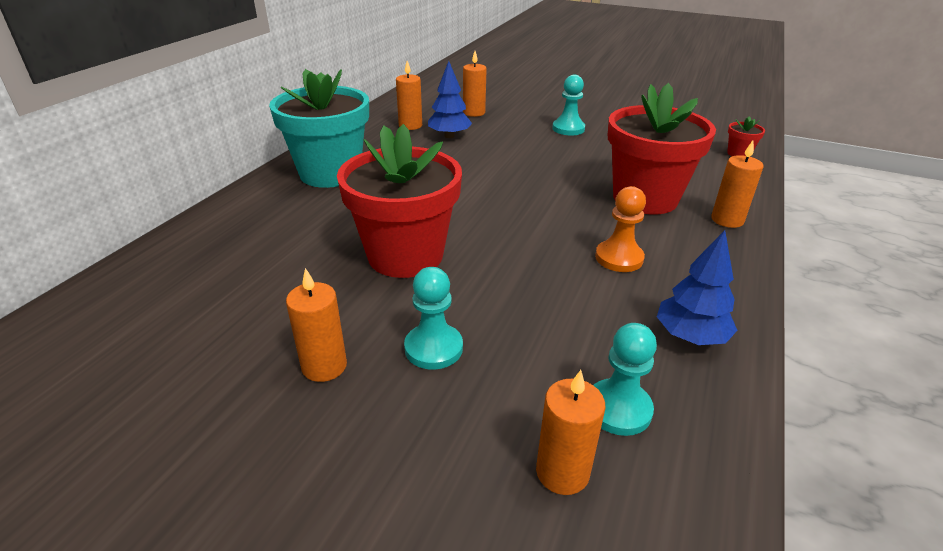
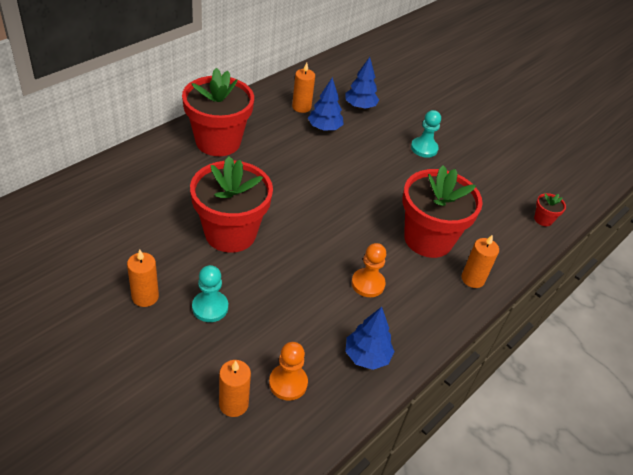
camera: 15 degrees right, 10 degrees up
turquoise flower pot [269,69,369,188] -> red flower pot [182,68,254,156]
orange candle [463,51,487,117] -> blue tree [346,57,379,109]
turquoise pawn [594,323,657,436] -> orange pawn [269,342,308,401]

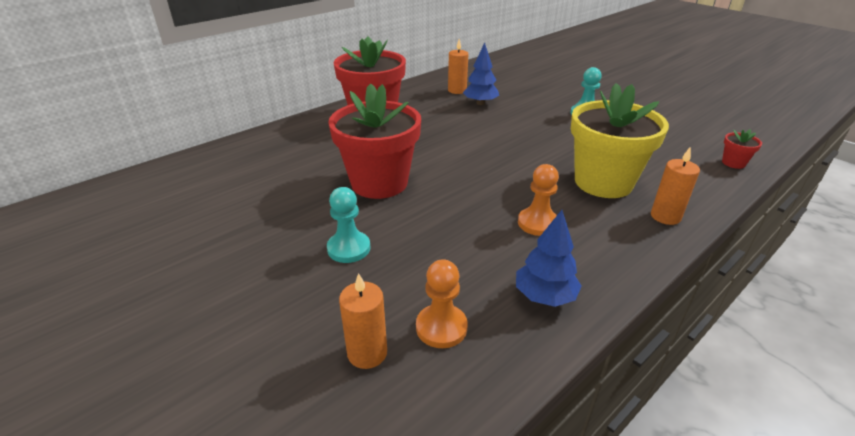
camera: 10 degrees right, 10 degrees down
orange candle [127,249,159,307] -> none
blue tree [346,57,379,109] -> none
red flower pot [403,165,483,258] -> yellow flower pot [571,83,669,198]

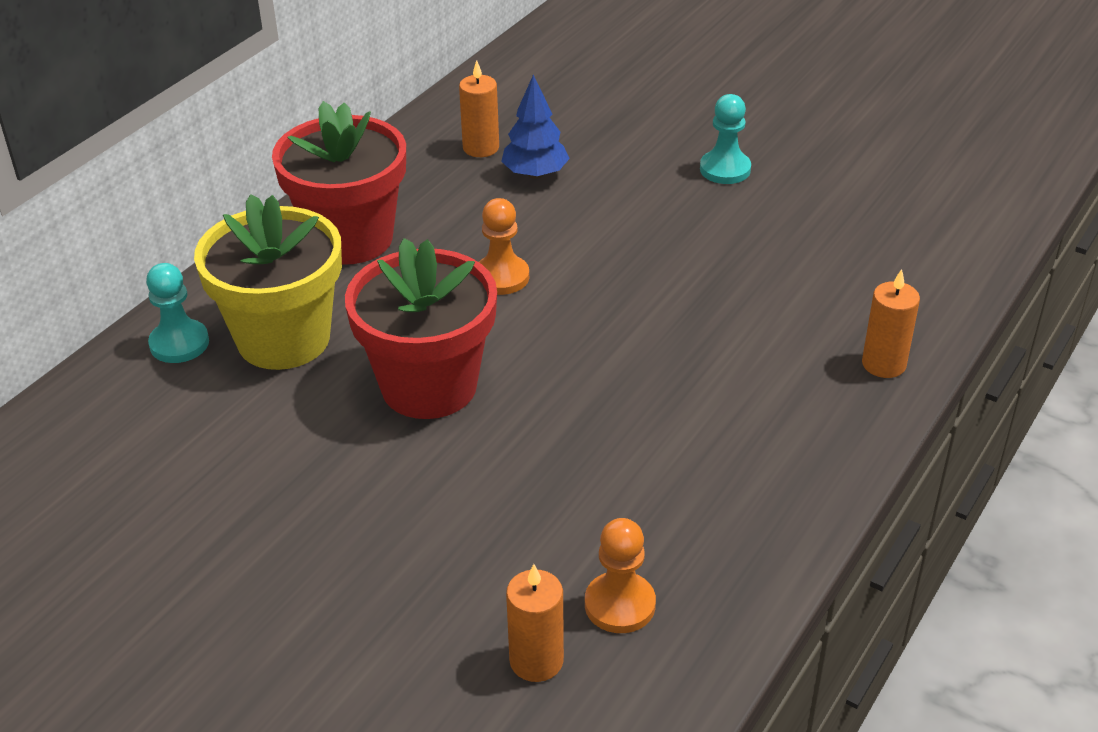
camera: 15 degrees left, 5 degrees up
turquoise pawn [327,187,371,263] -> turquoise pawn moved to [146,263,209,363]
blue tree [516,210,582,307] -> none
orange pawn [518,164,559,236] -> orange pawn moved to [479,198,529,295]
yellow flower pot [571,83,669,198] -> yellow flower pot moved to [194,194,342,370]
red flower pot [722,129,762,169] -> none

